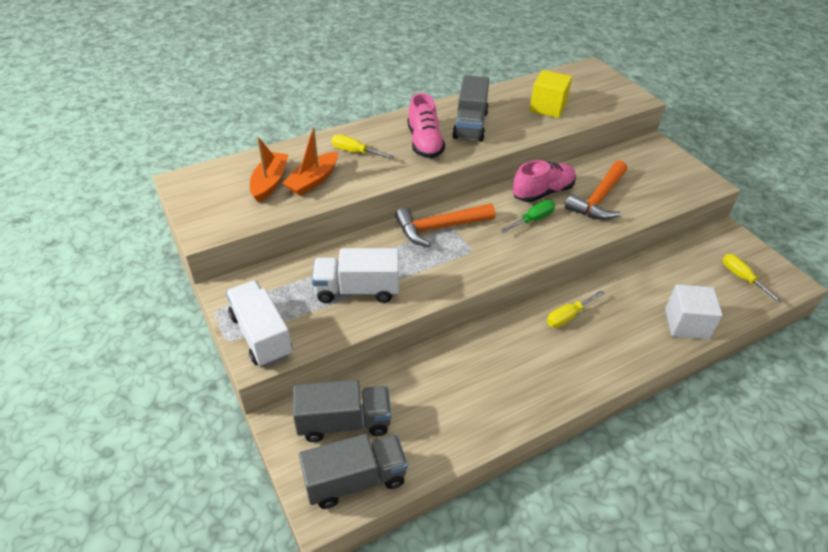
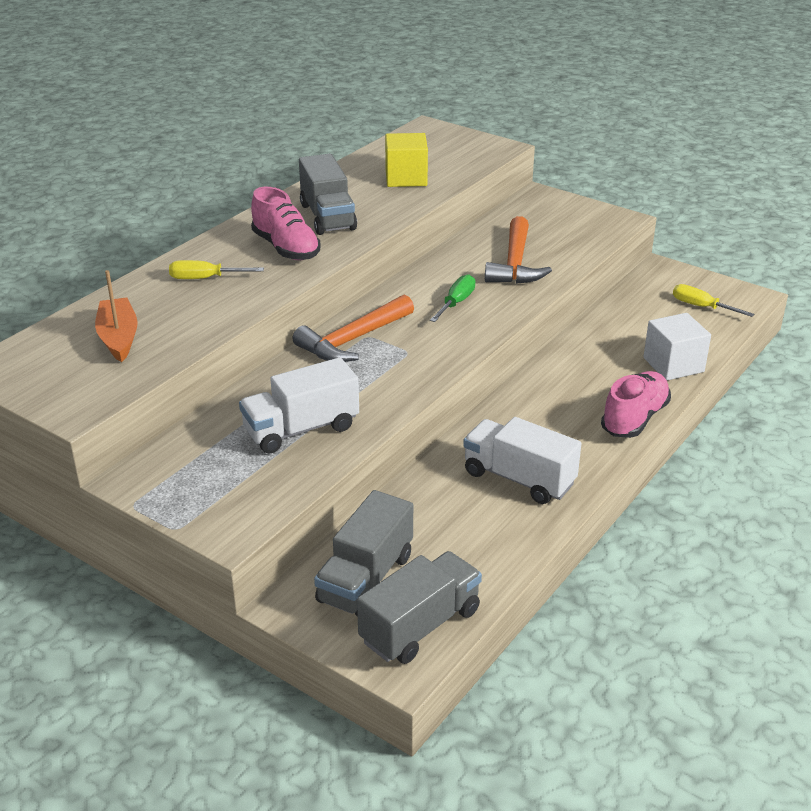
camera: 25 degrees left, 10 degrees down
white truck [226,280,292,367] -> white truck moved to [463,417,581,504]
orange boat [282,127,338,196] -> none
grey truck [293,380,391,442] -> grey truck turned 150 degrees clockwise [314,490,413,617]
pink shoe [512,160,576,202] -> pink shoe moved to [601,371,671,438]
yellow screwdriver [547,290,605,328] -> none

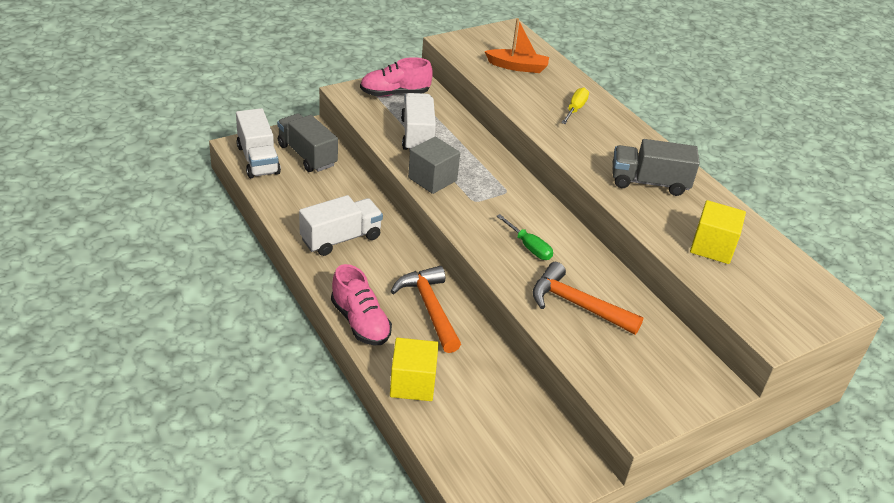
camera: 110 degrees right, 5 degrees up
pink shoe [251,187,321,260] -> pink shoe moved to [360,57,433,97]
orange hammer [293,294,414,362] -> orange hammer moved to [391,266,461,353]
grey truck [357,551,482,664] -> white truck [236,108,281,178]
white cube [643,313,711,380] -> yellow cube [390,338,439,401]
yellow screwdriver [673,284,754,317] -> none
none -> grey cube [408,137,460,194]

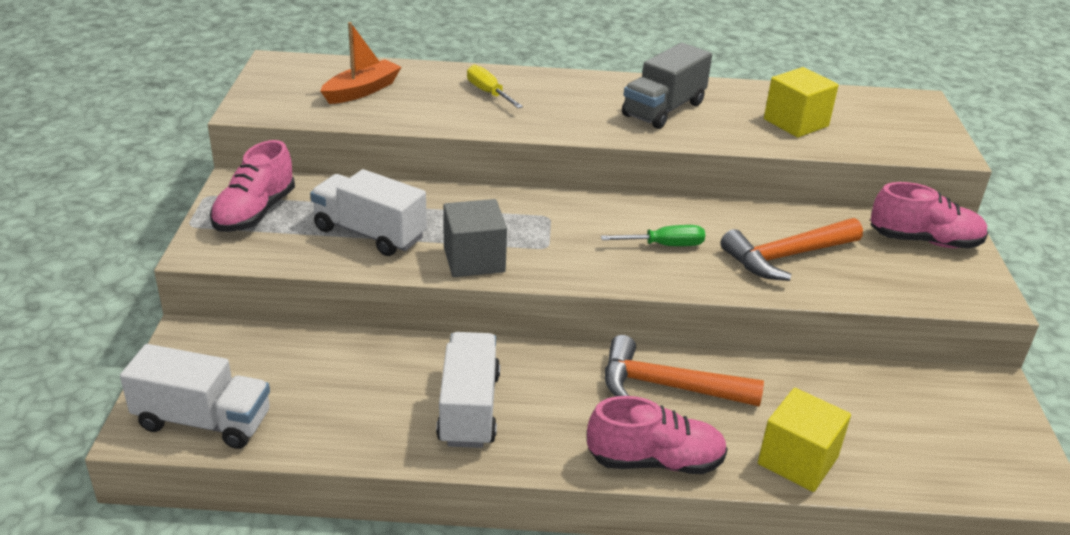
camera: 55 degrees left, 5 degrees down
grey truck [277,114,338,172] -> none
none -> pink shoe [871,182,988,249]

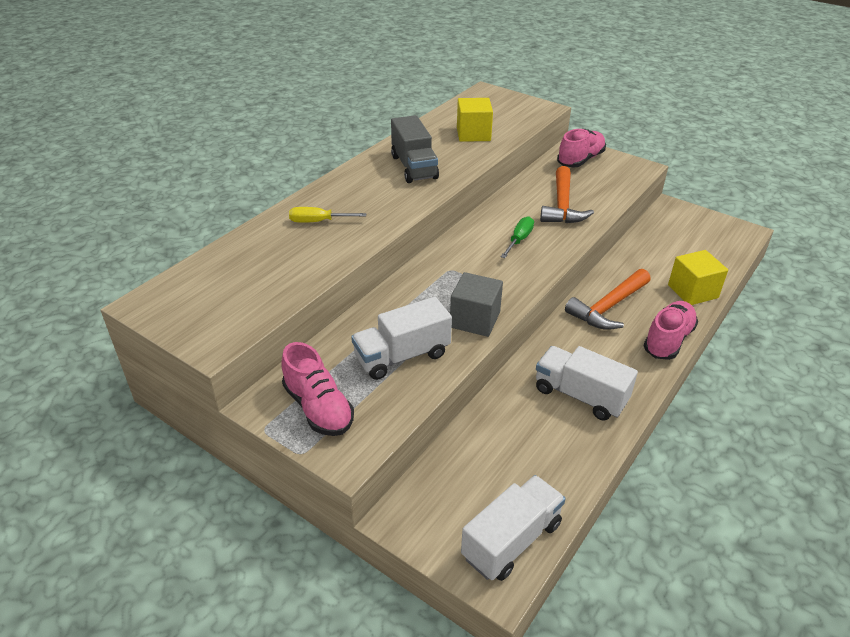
camera: 55 degrees left, 5 degrees up
orange boat [320,22,402,104] -> none

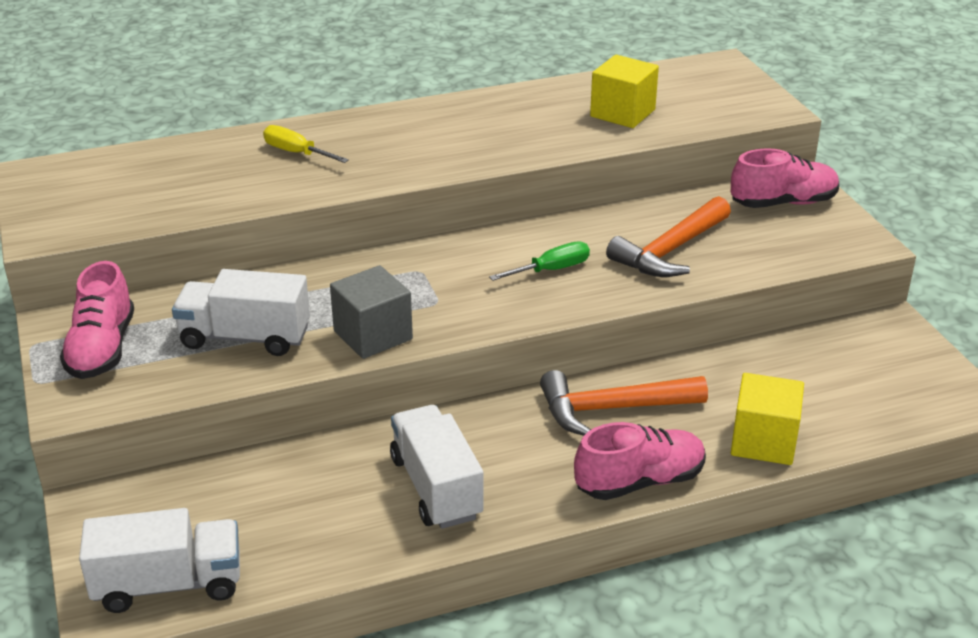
camera: 35 degrees right, 5 degrees down
grey truck [391,115,439,183] -> none

